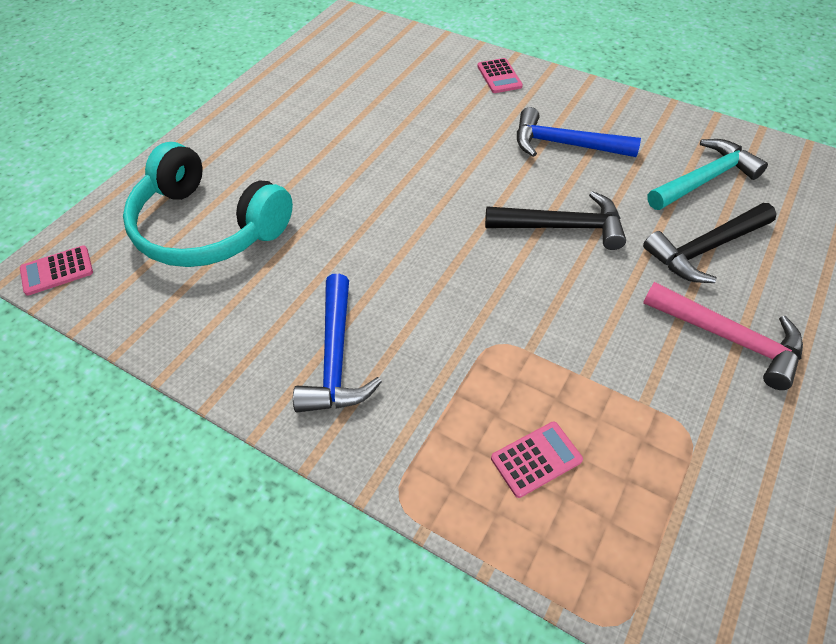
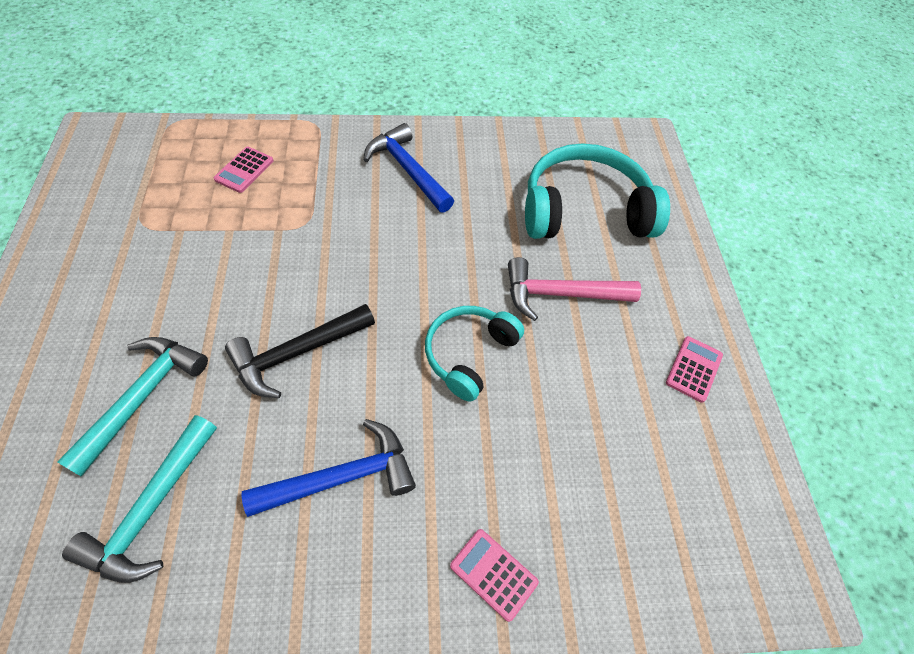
camera: 140 degrees right, 5 degrees up
pink calculator [20,245,93,296] -> pink calculator moved to [666,336,723,403]
black hammer [643,203,777,283] -> turquoise hammer [57,337,208,477]
pink hammer [643,282,803,390] -> pink hammer moved to [508,257,641,321]
none -> turquoise headphones [425,306,524,402]

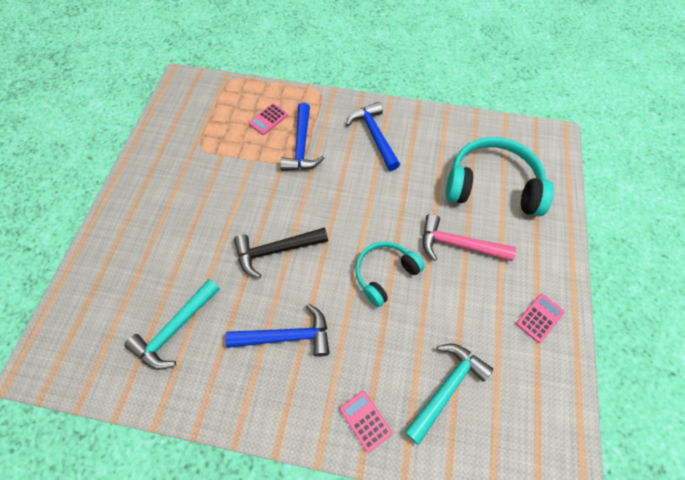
camera: 20 degrees right, 5 degrees up
turquoise hammer [57,337,208,477] -> turquoise hammer moved to [404,344,493,445]
none -> blue hammer [280,103,324,171]

